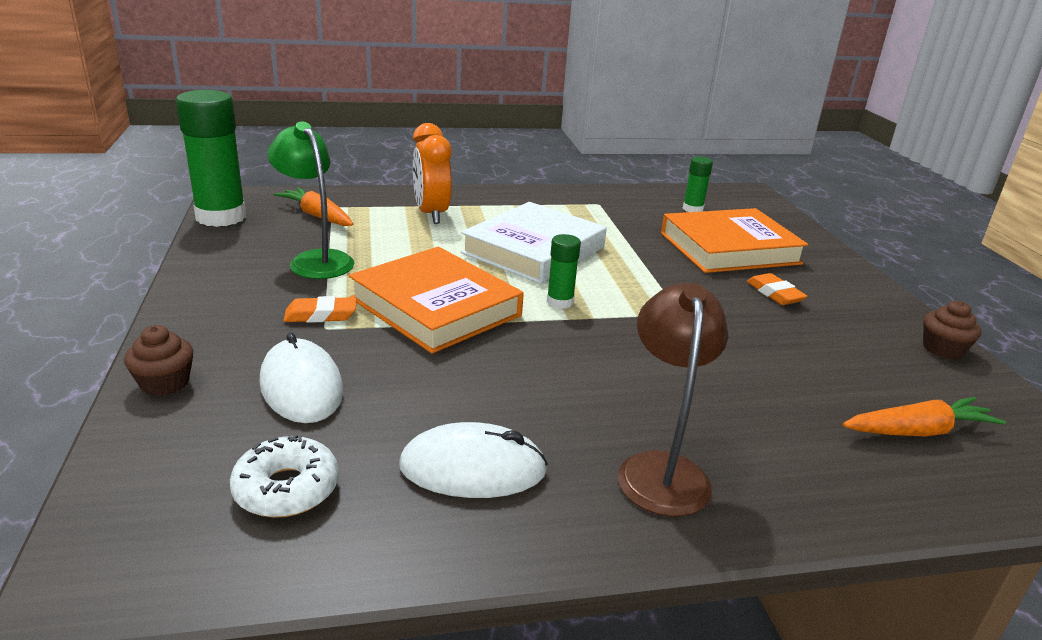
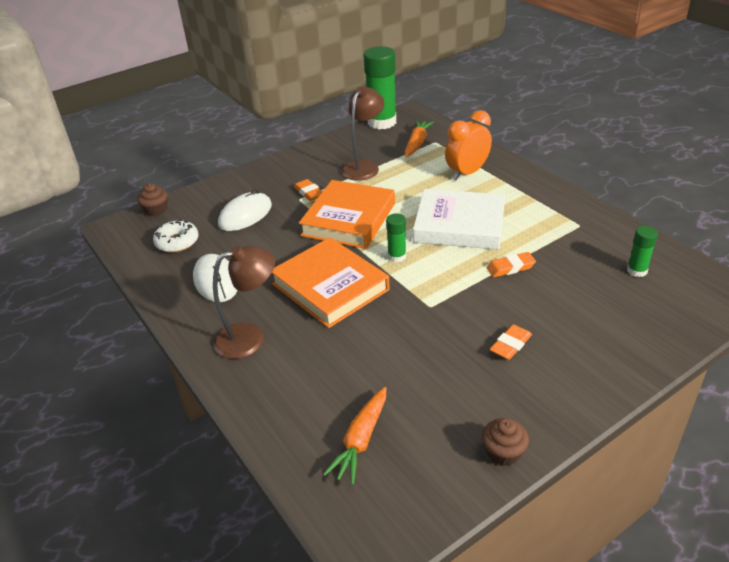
camera: 70 degrees right, 10 degrees up
brown cupcake [124,325,193,396] -> brown cupcake moved to [137,183,168,216]
green lamp [267,121,354,279] -> brown lamp [341,86,384,181]
orange book [661,208,808,273] -> orange book moved to [272,237,390,328]
orange carrot [842,397,1006,436] -> orange carrot turned 60 degrees clockwise [323,387,386,485]
none -> orange eraser [487,252,536,277]

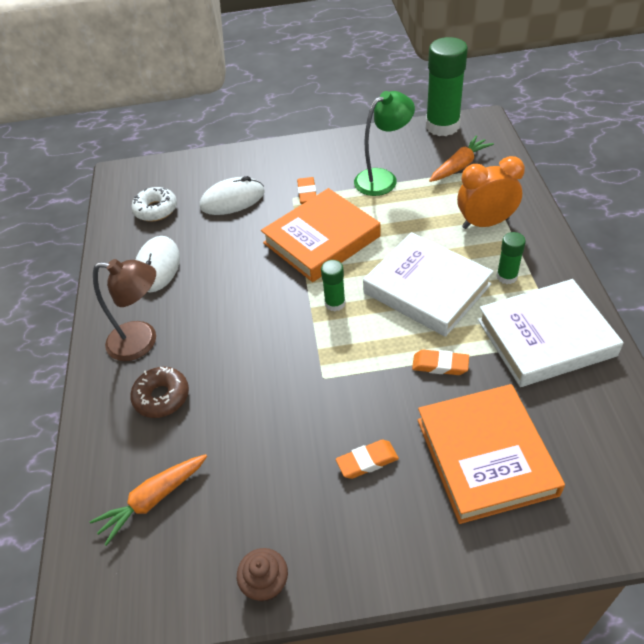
camera: 30 degrees right, 10 degrees up
brown cupcake [137,183,168,216] -> none
orange book [272,237,390,328] -> orange book moved to [417,384,565,524]
brown lamp [341,86,384,181] -> green lamp [354,91,415,196]
green glue stick [627,226,658,277] -> green glue stick moved to [497,232,526,284]
none -> brown donut [130,367,189,418]
none -> white book [478,279,624,387]

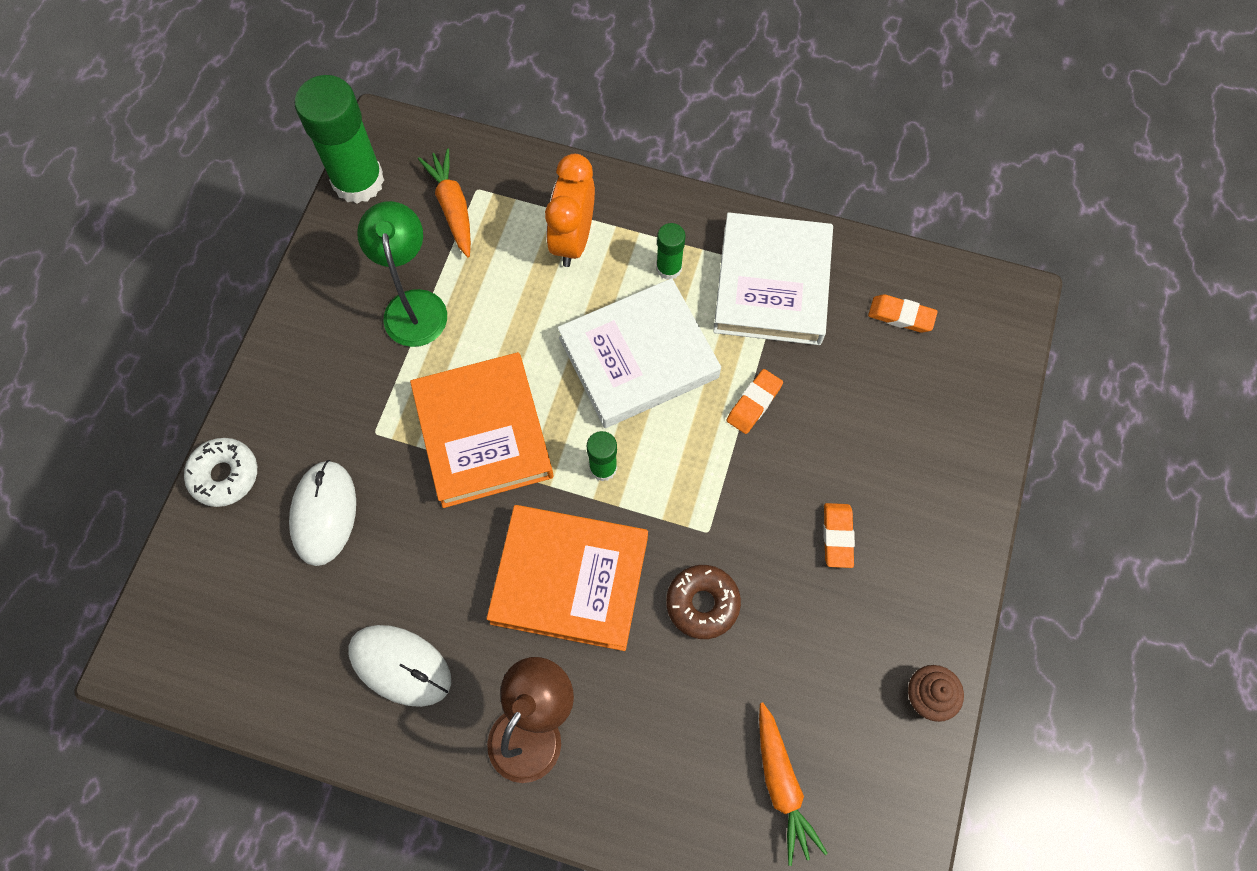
camera: 70 degrees left, 20 degrees up
brown donut [130,367,189,418] -> brown donut moved to [666,565,741,639]
white donut [131,187,177,221] -> white donut moved to [184,438,257,507]
orange eraser [297,177,316,204] -> orange eraser moved to [868,294,938,333]
orange book [417,384,565,524] -> orange book moved to [487,505,648,651]

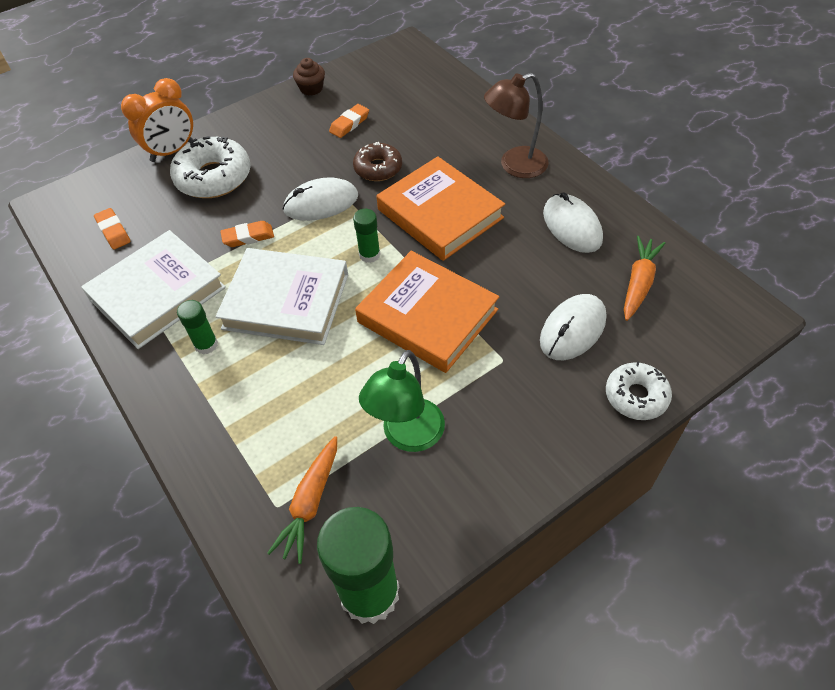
camera: 140 degrees left, 15 degrees down
orange book [410,352,554,508] -> orange book turned 75 degrees counterclockwise [355,251,500,373]
orange clock [545,154,595,267] -> orange clock moved to [121,78,193,162]
orange carrot [759,703,828,866] -> orange carrot moved to [624,236,665,321]
orange eraser [823,503,855,568] -> orange eraser moved to [329,104,369,138]
none -> white donut [170,136,251,198]
none -> white mouse [283,177,358,221]

